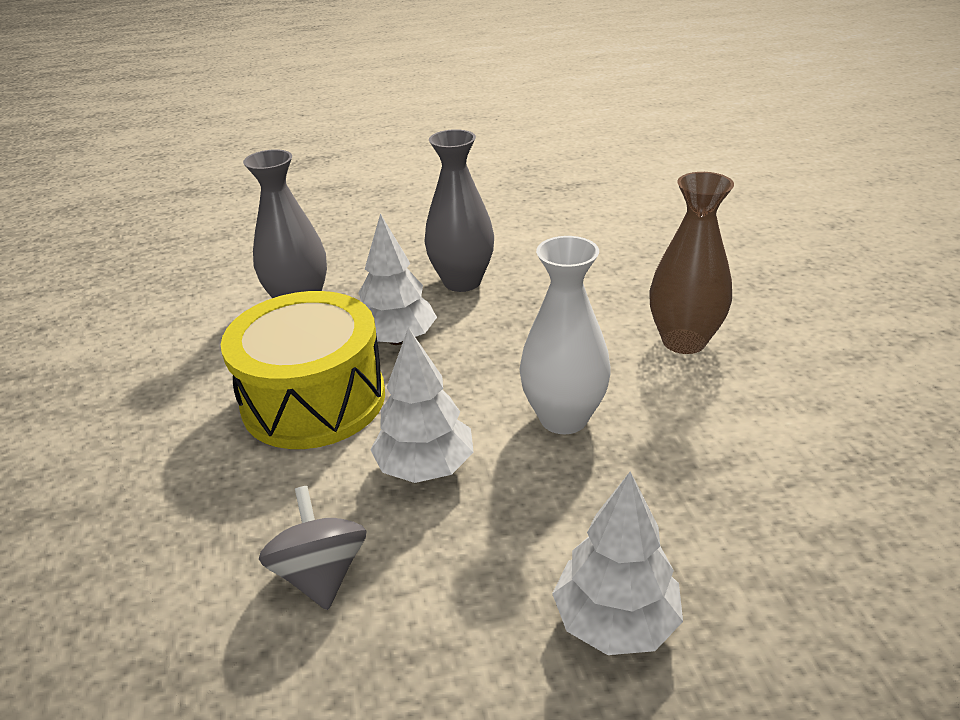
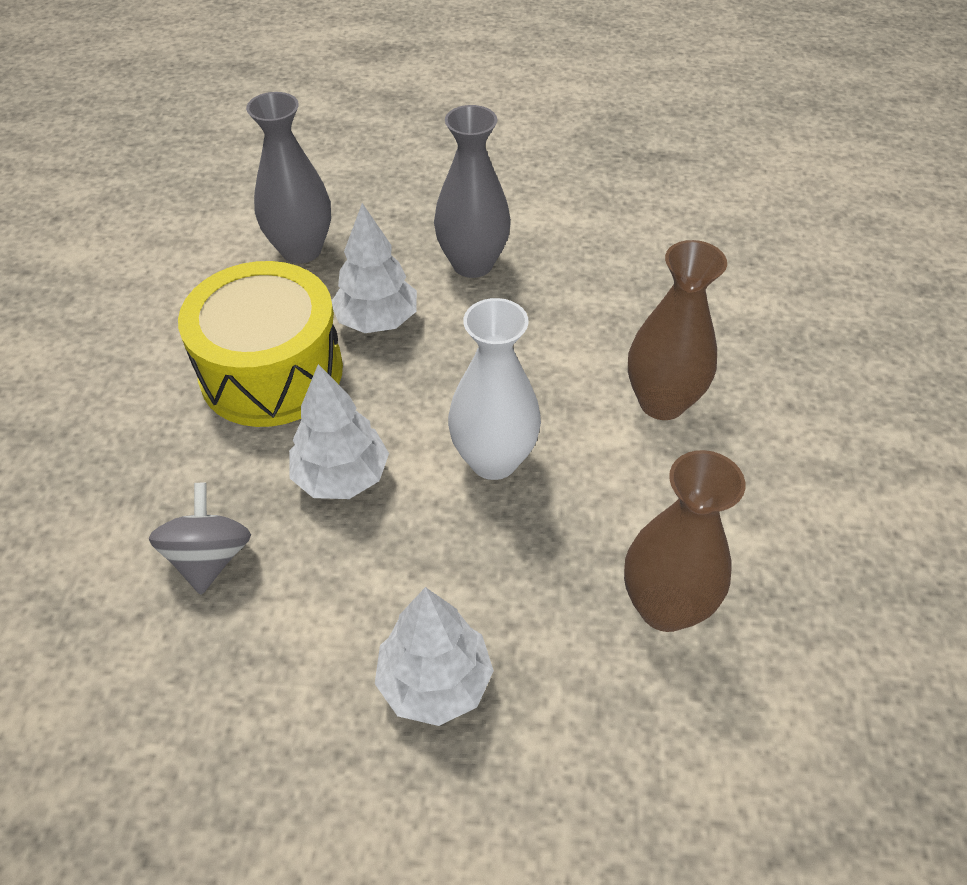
camera: 15 degrees right, 15 degrees up
none -> brown vase [624,450,745,632]

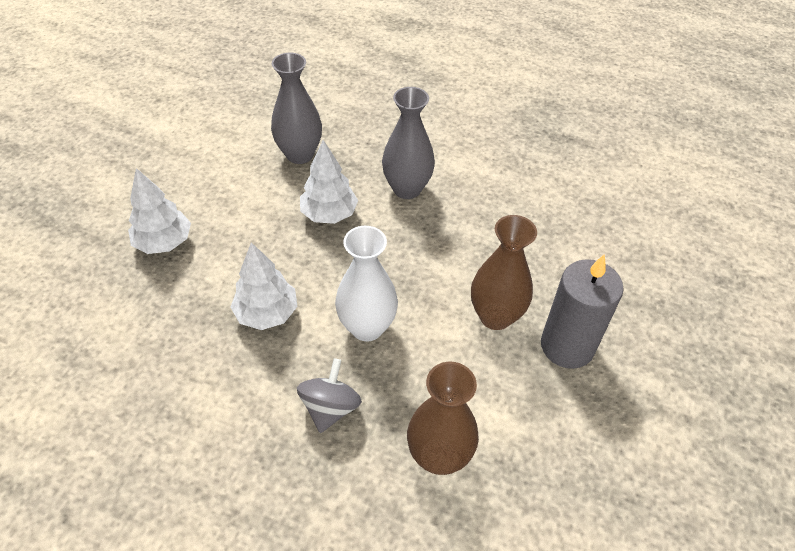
camera: 15 degrees right, 0 degrees up
grey spinning top [149,483,251,595] -> grey spinning top moved to [297,358,362,433]
yellow drum [178,261,343,427] -> none
white tree [375,587,494,726] -> white tree moved to [128,168,191,254]
none -> grey candle [541,254,624,369]

